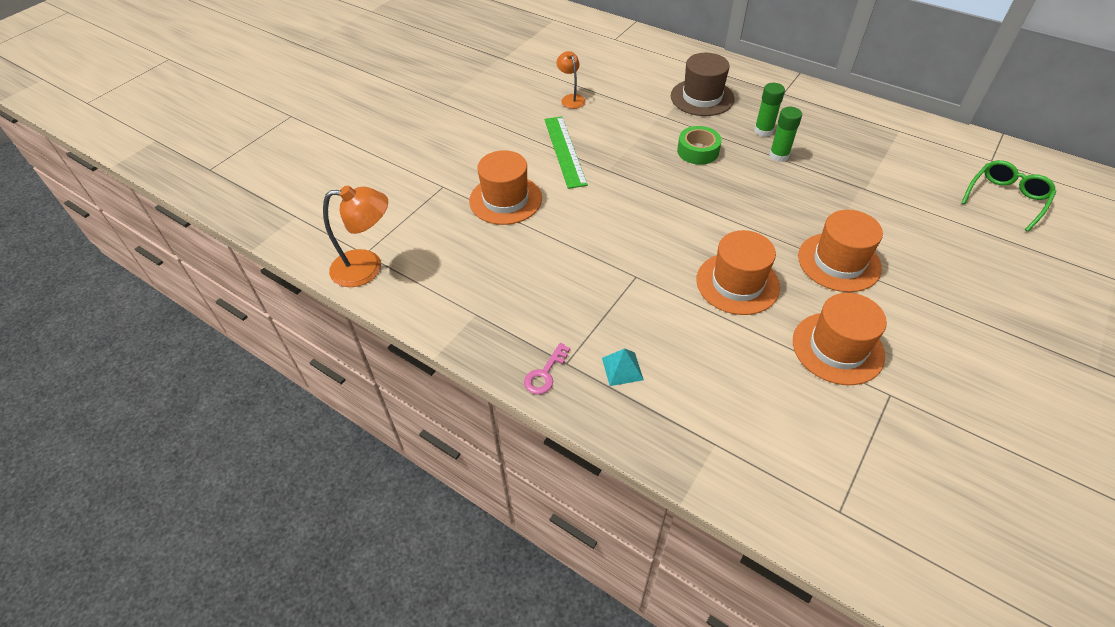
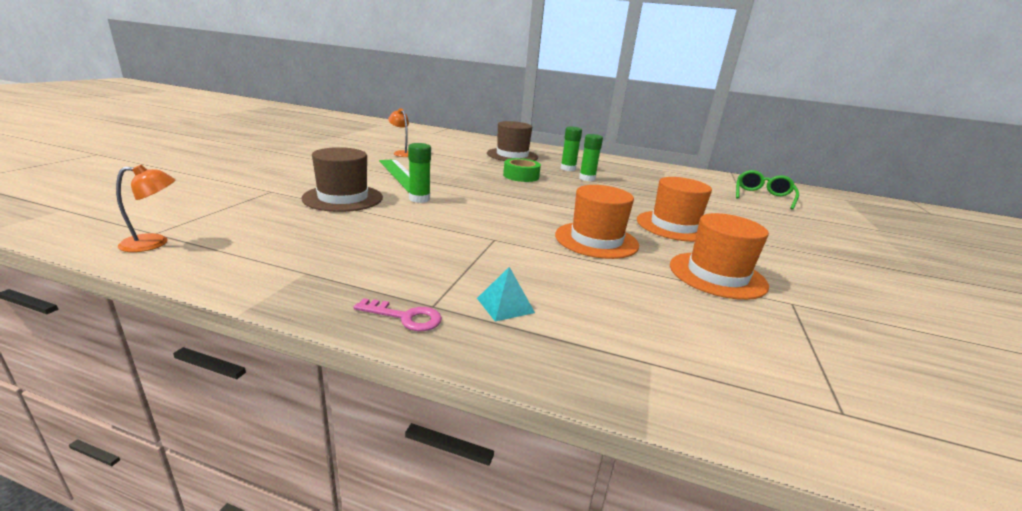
camera: 20 degrees left, 25 degrees down
orange lamp [323,185,388,287] -> orange lamp [116,165,175,252], size x0.60
orange hat [469,150,542,225] -> brown hat [302,147,383,212]
pink key [524,343,570,394] -> pink key turned 90 degrees counterclockwise [353,298,442,331]
none -> green glue stick [408,143,431,203]

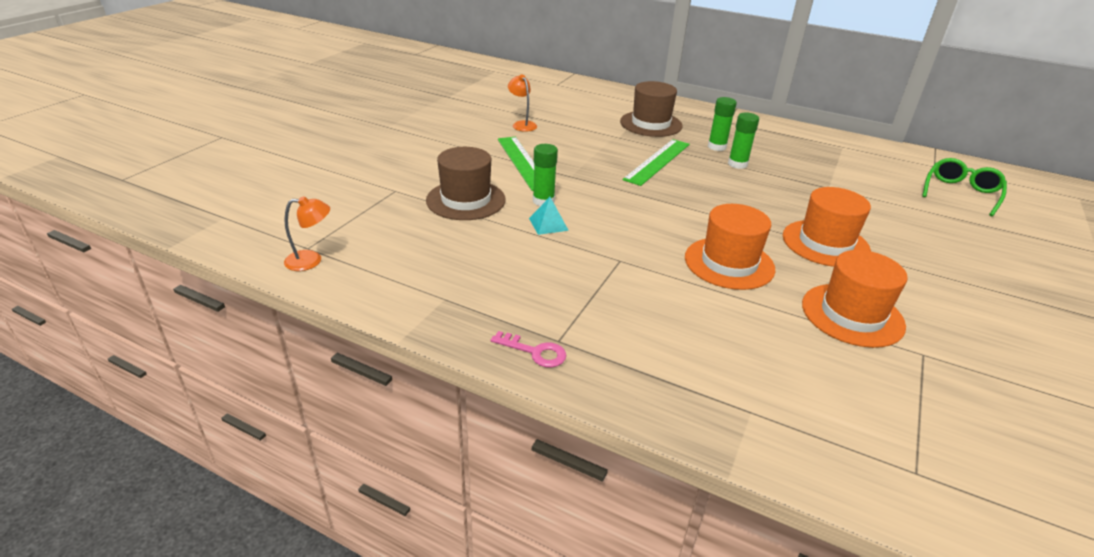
camera: 10 degrees right, 10 degrees up
turquoise pyramid [477,267,535,322] -> turquoise pyramid moved to [529,197,569,235]
green tape [503,158,541,182] -> green ruler [623,139,690,186]

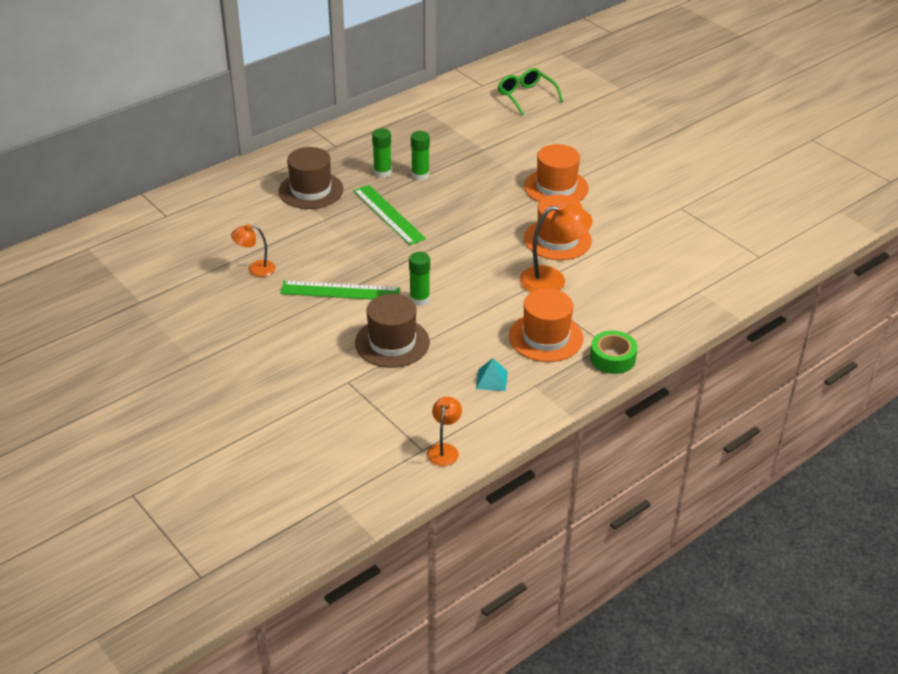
camera: 65 degrees left, 5 degrees up
pink key [491,331,567,368] -> green tape [590,331,638,374]
turquoise pyramid [529,197,569,235] -> turquoise pyramid moved to [476,358,508,391]
orange hat [802,250,908,348] -> orange hat moved to [509,289,583,362]
none -> orange lamp [520,203,592,292]

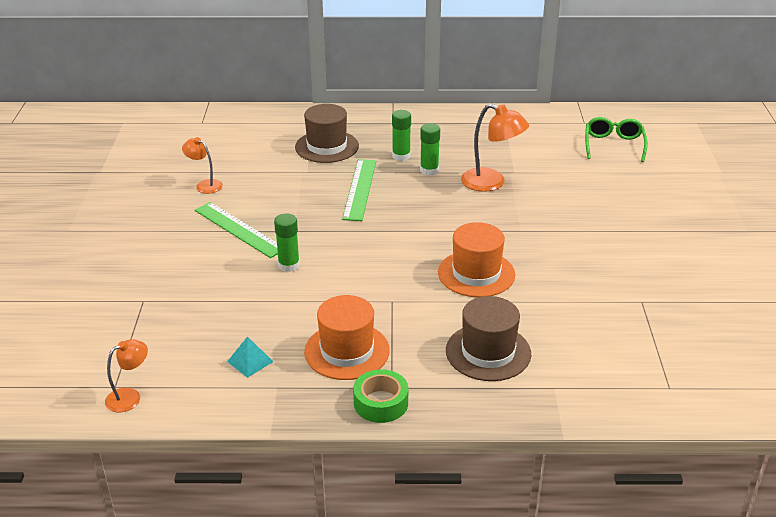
camera: 40 degrees right, 5 degrees down
brown hat [355,294,430,368] -> brown hat moved to [446,296,531,381]
orange lamp [520,203,592,292] -> orange lamp moved to [461,104,529,192]
orange hat [524,144,589,202] -> none

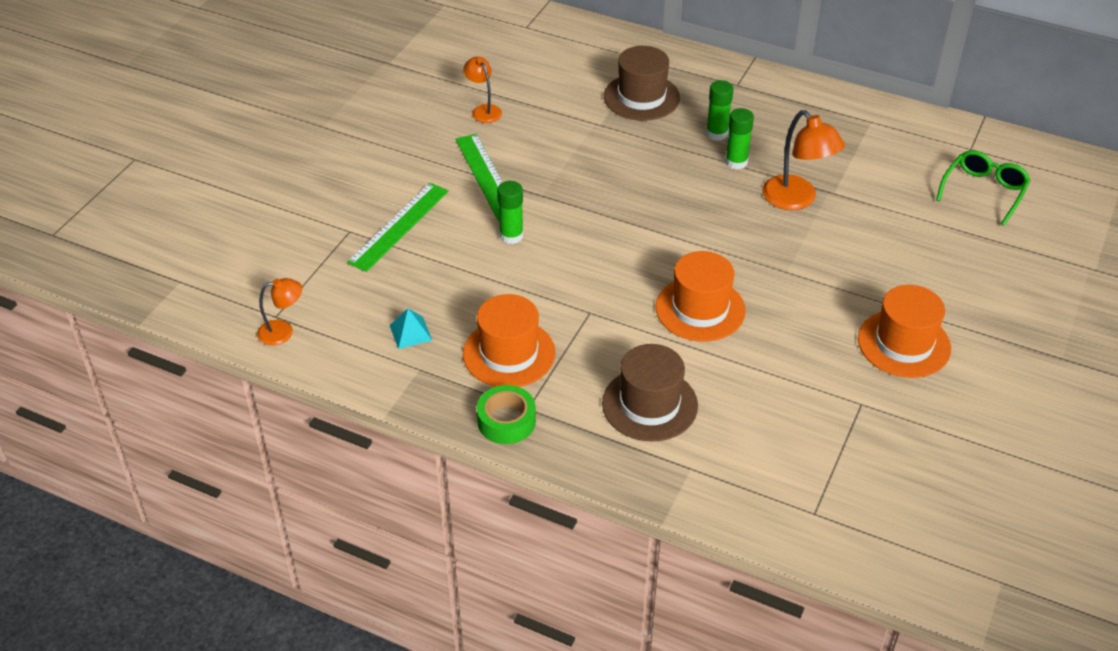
camera: 25 degrees right, 10 degrees up
green ruler [342,159,376,221] -> green ruler moved to [347,183,449,272]
none -> orange hat [858,285,951,378]

